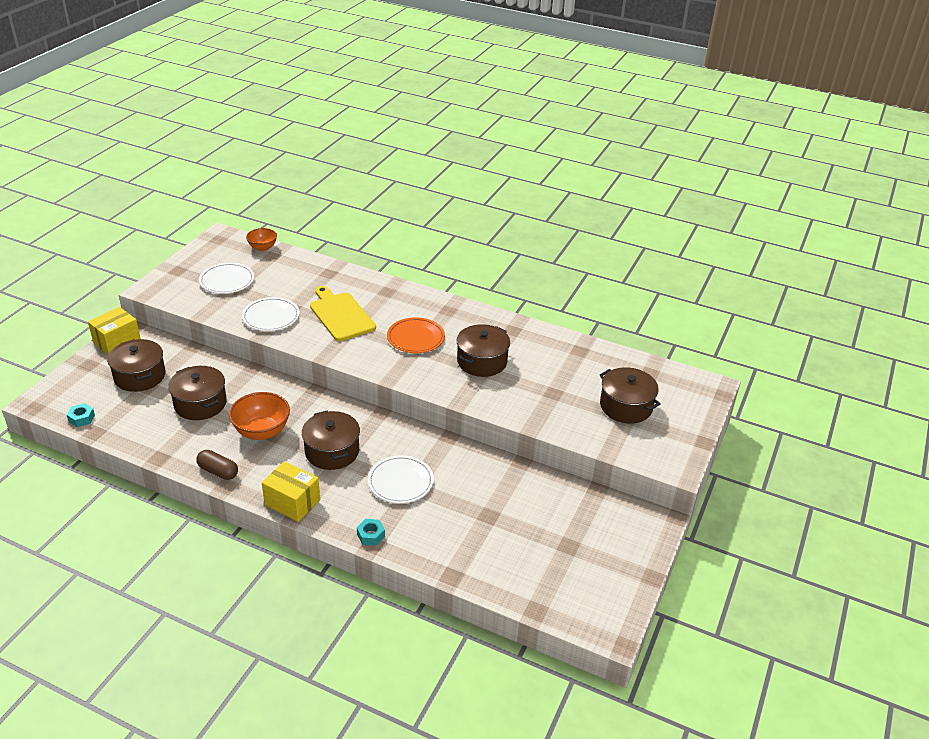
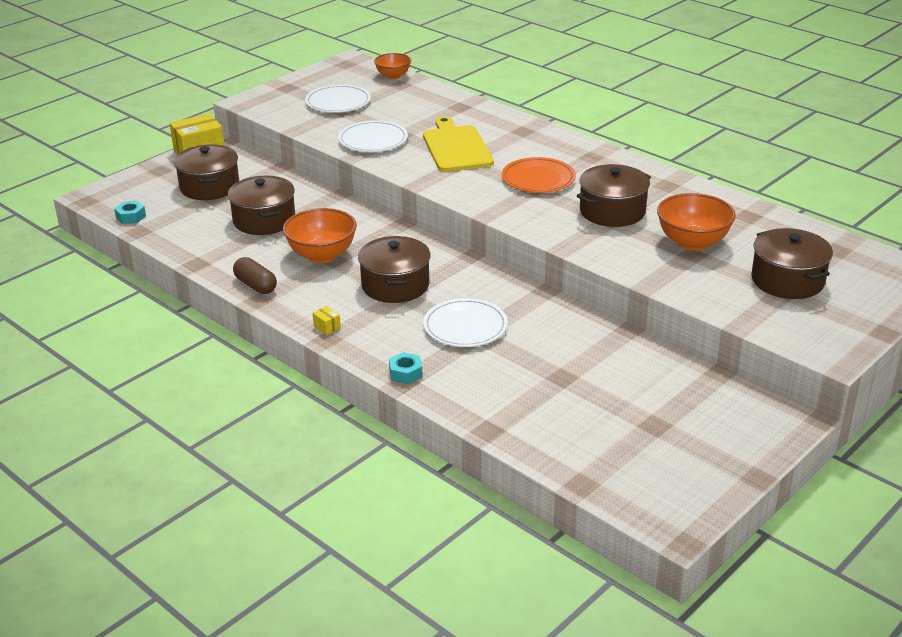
camera: 20 degrees right, 5 degrees down
yellow box [262,461,320,522] -> yellow box [313,306,341,335], size x0.41
none -> orange bowl [657,193,736,251]

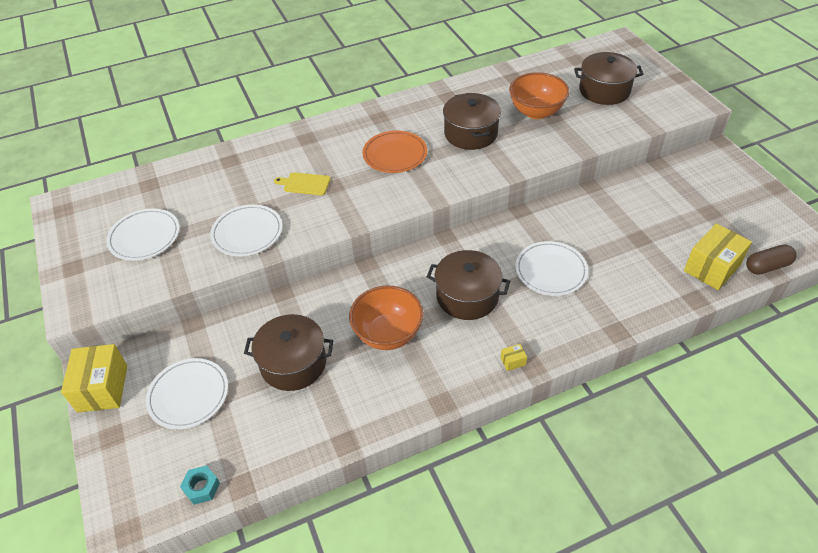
camera: 65 degrees left, 15 degrees up
brown pot [174,144,239,200] -> white plate [146,358,228,429]
brown capsule [233,257,277,294] -> brown capsule moved to [746,245,796,275]
orange bowl [374,53,411,79] -> none
turquoise nut [389,352,423,384] -> none
yellow cutting board [423,116,494,172] -> yellow cutting board [274,172,331,195], size x0.52
none -> yellow box [684,223,752,290]

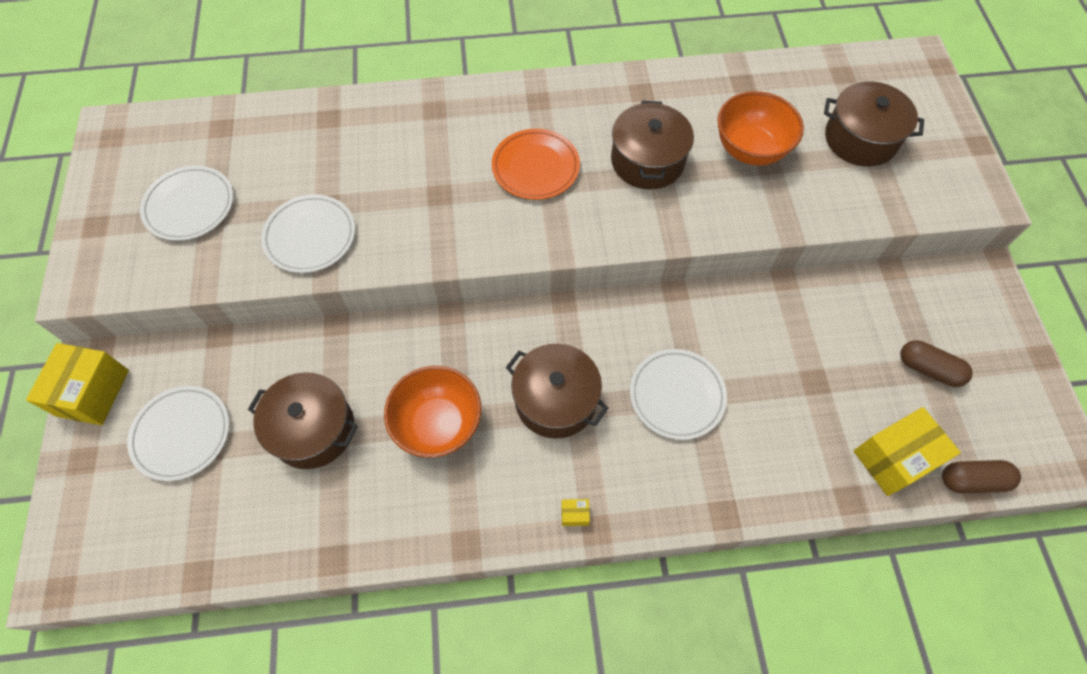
camera: 15 degrees right, 15 degrees up
turquoise nut [180,465,220,505] -> none
yellow cutting board [274,172,331,195] -> none
none -> brown capsule [900,340,973,387]

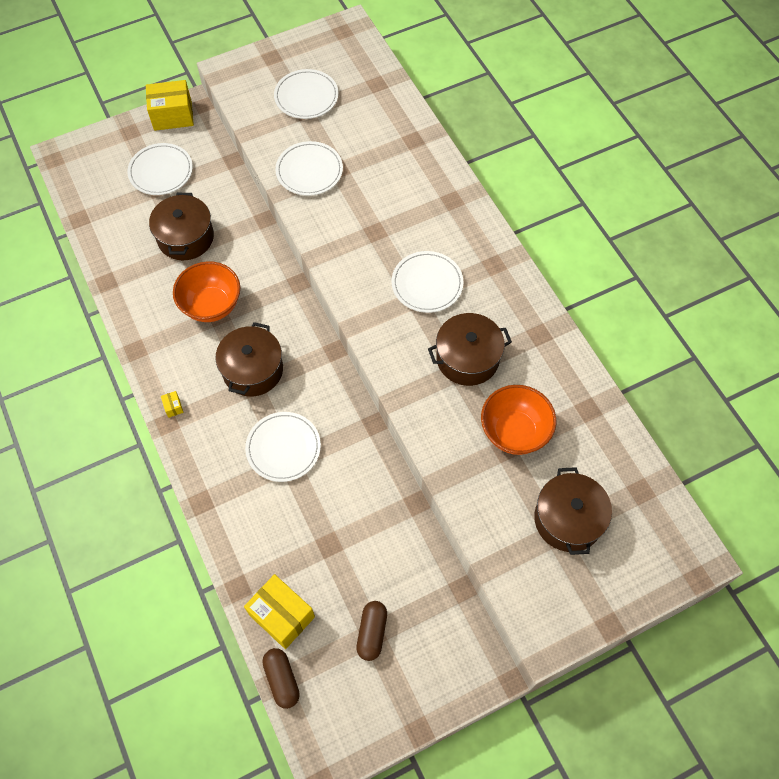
camera: 70 degrees right, 0 degrees up
orange plate [492,129,580,200] -> white plate [392,251,463,313]

